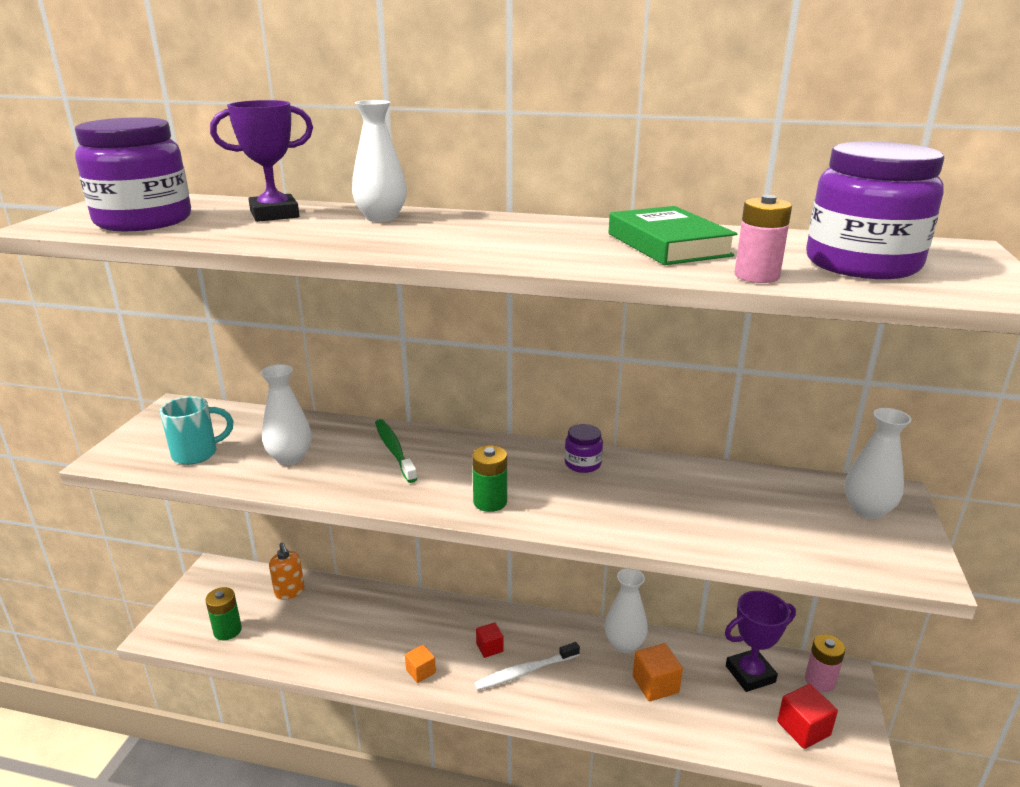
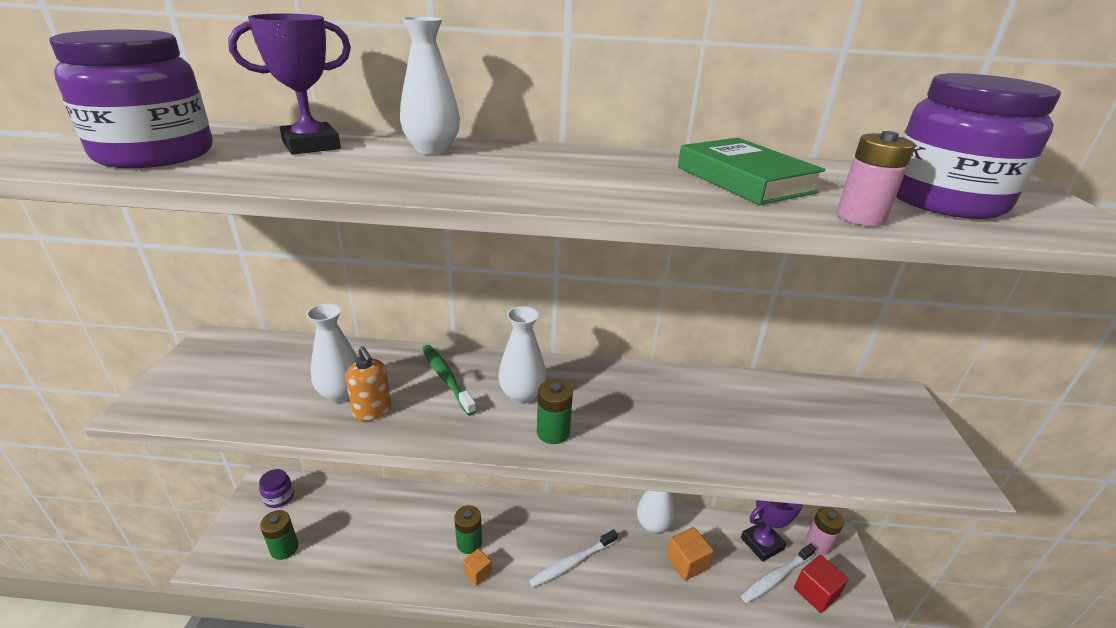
camera: 10 degrees left, 5 degrees up
turquoise mug [160,396,233,465] -> none
orange soap dispenser [269,542,305,600] -> orange soap dispenser moved to [345,346,391,421]
red cube [476,622,504,658] -> none
purple jar [565,424,603,473] -> purple jar moved to [259,469,294,508]
white vase [845,408,912,519] -> white vase moved to [498,306,546,404]
none -> green battery [454,505,482,554]
none -> white toothbrush [741,543,816,603]

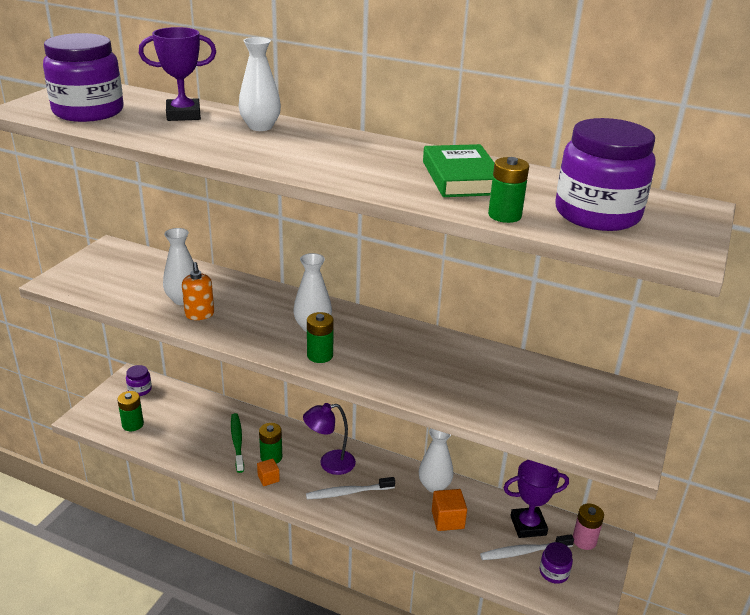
camera: 20 degrees right, 0 degrees up
green toothbrush [422,345,477,416] -> green toothbrush moved to [231,413,244,473]
red cube [794,555,849,613] -> purple jar [540,542,573,584]
pink battery [836,131,915,226] -> green battery [488,157,529,223]
none -> purple lamp [303,403,356,475]

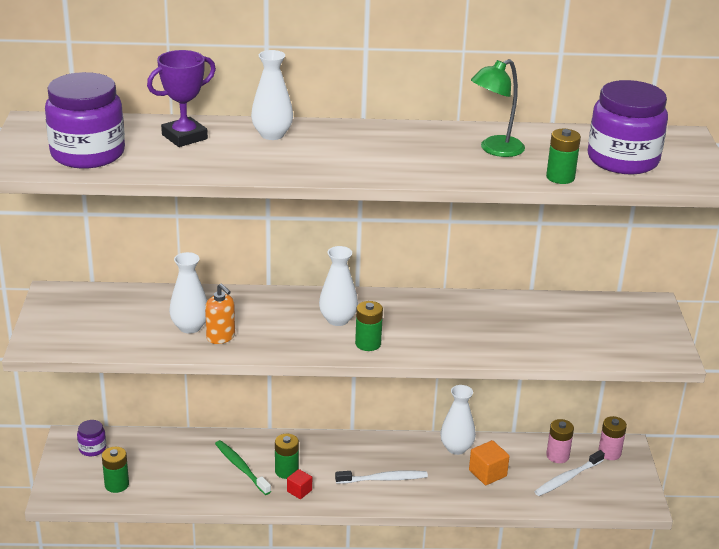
camera: 25 degrees left, 0 degrees up
orange cube [257,458,280,486] -> red cube [287,469,312,499]
purple lamp [303,403,356,475] -> none
white toothbrush [306,477,395,499] -> white toothbrush turned 150 degrees counterclockwise [335,470,428,484]
green book [423,144,494,197] -> green lamp [471,59,525,157]
purple trophy [504,460,569,538] -> pink battery [546,419,574,463]
purple jar [540,542,573,584] -> none

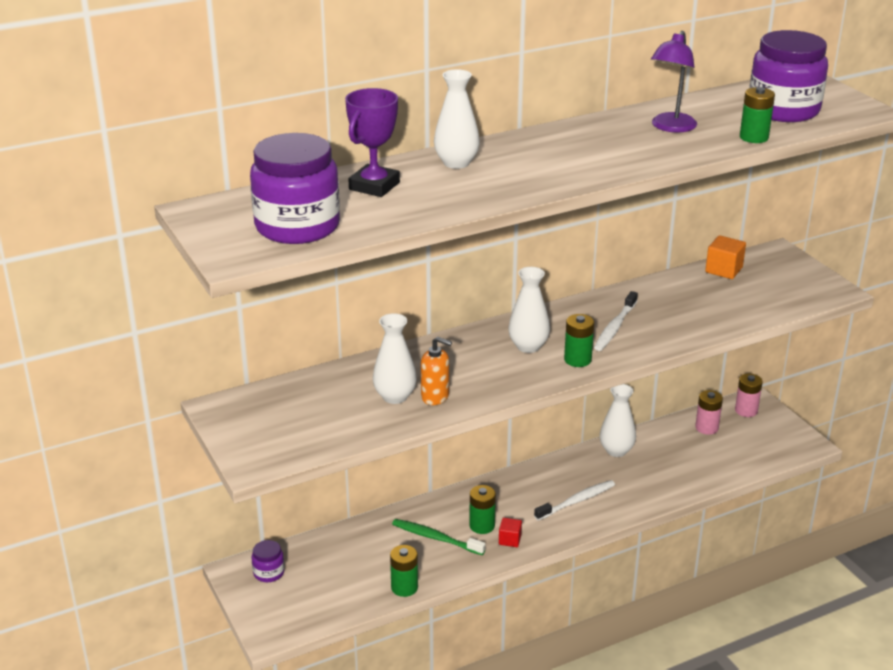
camera: 25 degrees left, 0 degrees up
green battery [102,447,129,493] -> green battery moved to [390,545,418,597]
orange cube [469,440,510,485] -> orange cube moved to [705,235,746,279]
green lamp [471,59,525,157] -> purple lamp [651,31,697,133]
white toothbrush [534,450,605,496] -> white toothbrush moved to [594,291,638,351]

